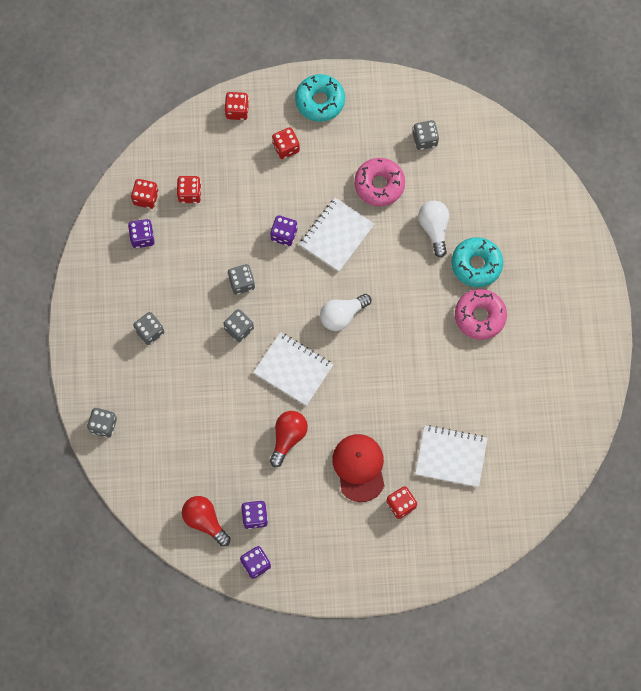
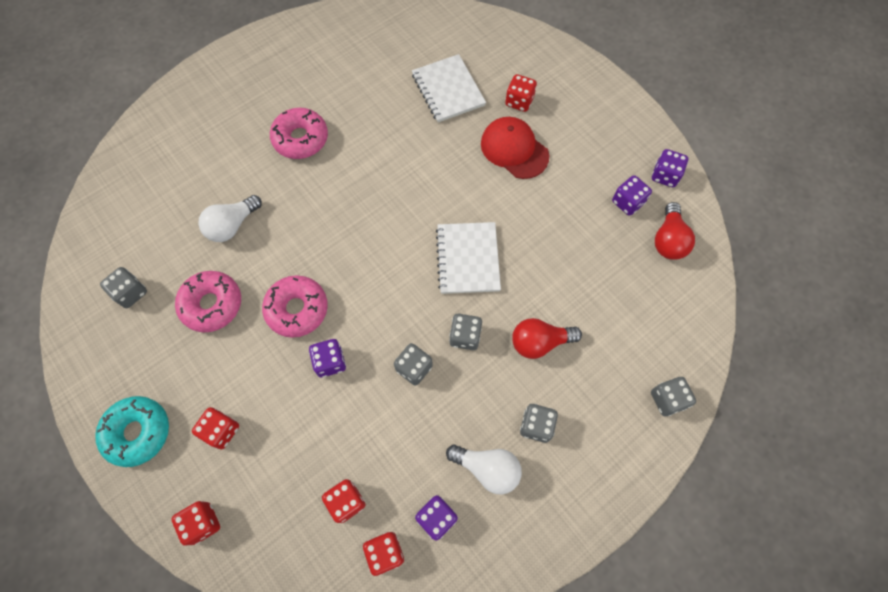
camera: 125 degrees left, 5 degrees down
red light bulb [270,411,308,467] -> red light bulb moved to [512,318,582,359]
white notebook [299,198,375,272] -> pink donut [262,275,328,338]
white light bulb [320,294,371,331] -> white light bulb moved to [446,445,522,495]
red cap [332,434,385,502] -> red cap turned 90 degrees clockwise [481,117,549,179]
turquoise donut [451,237,503,287] -> none

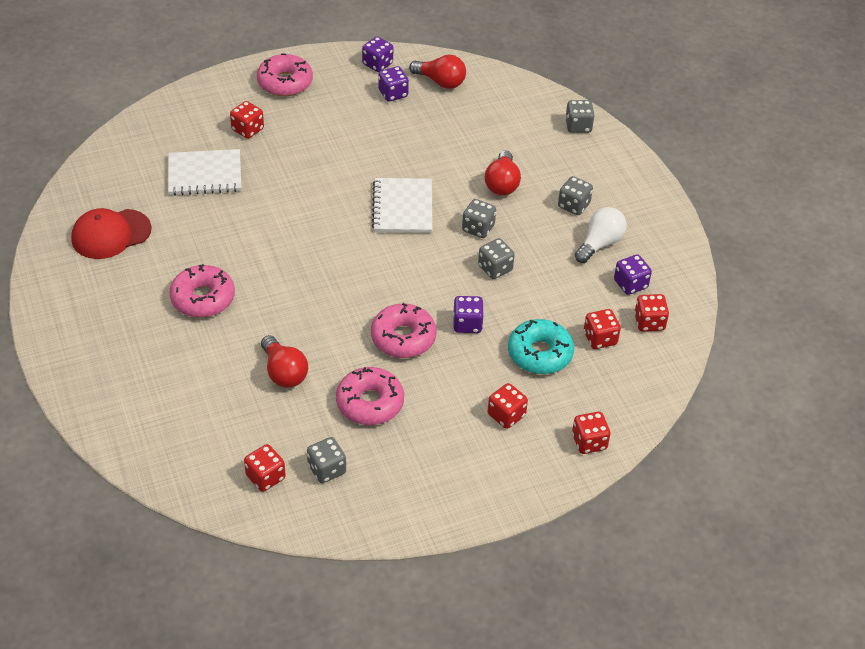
camera: 75 degrees left, 20 degrees down
turquoise donut [95,396,169,467] -> turquoise donut moved to [508,319,574,374]
white light bulb [198,195,262,242] -> red light bulb [261,335,308,388]
white notebook [436,222,501,294] -> white notebook turned 75 degrees clockwise [372,178,432,233]
red cap [481,117,549,179] -> red cap moved to [71,208,151,259]
none -> red dice [244,444,286,492]
none -> pink donut [257,53,313,96]

